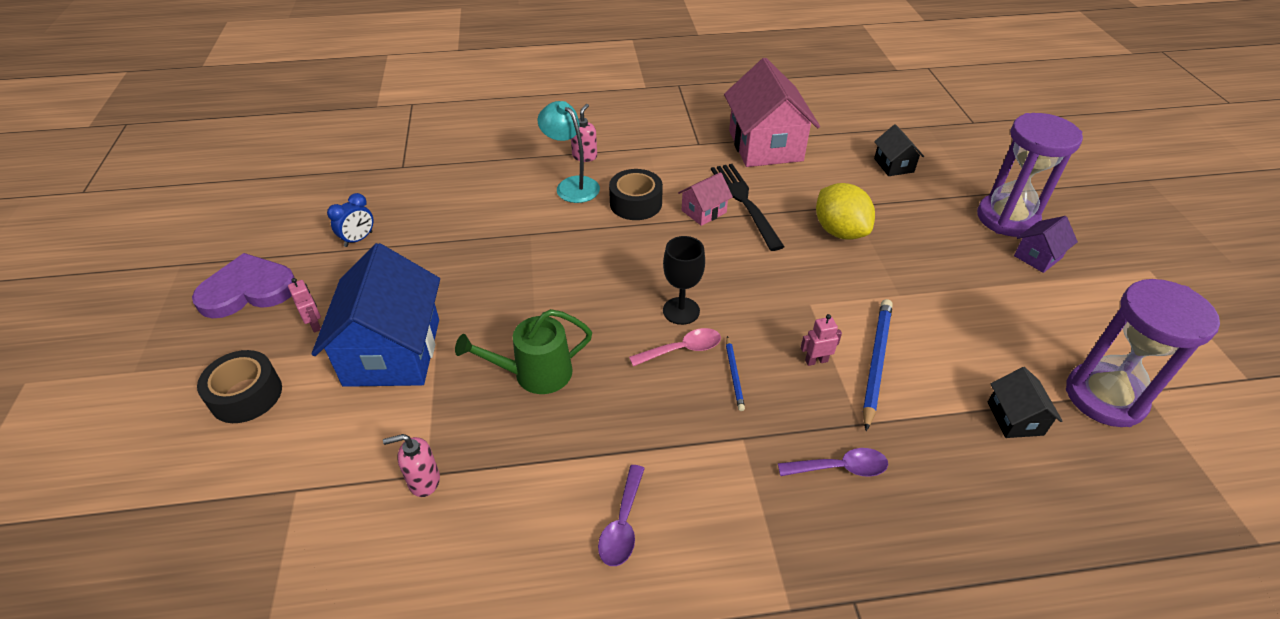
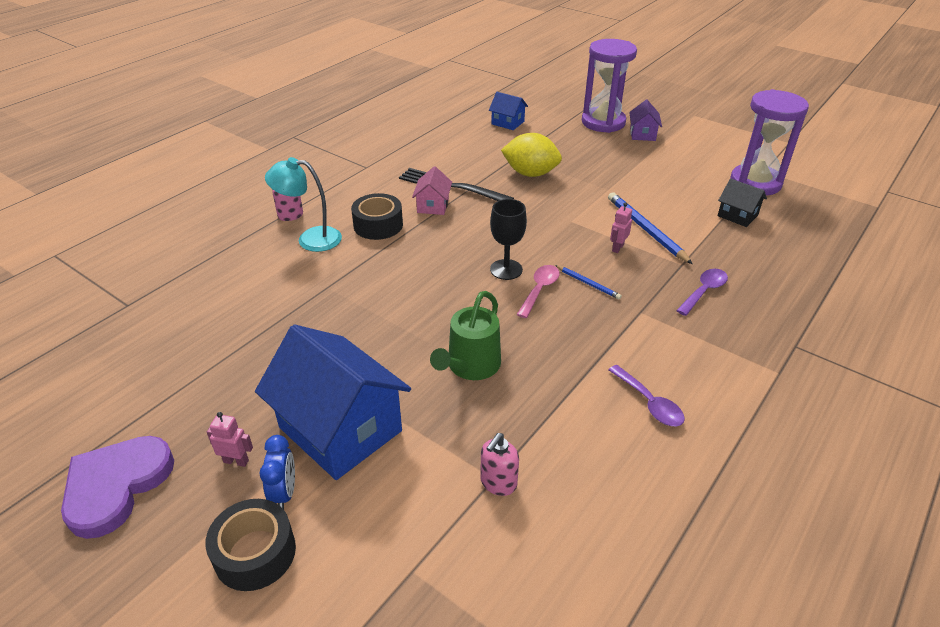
camera: 45 degrees left, 5 degrees down
blue clock [327,193,373,247] -> blue clock moved to [260,435,295,509]
pink house [724,58,820,167] -> none
black house [874,124,924,176] -> blue house [489,92,528,130]

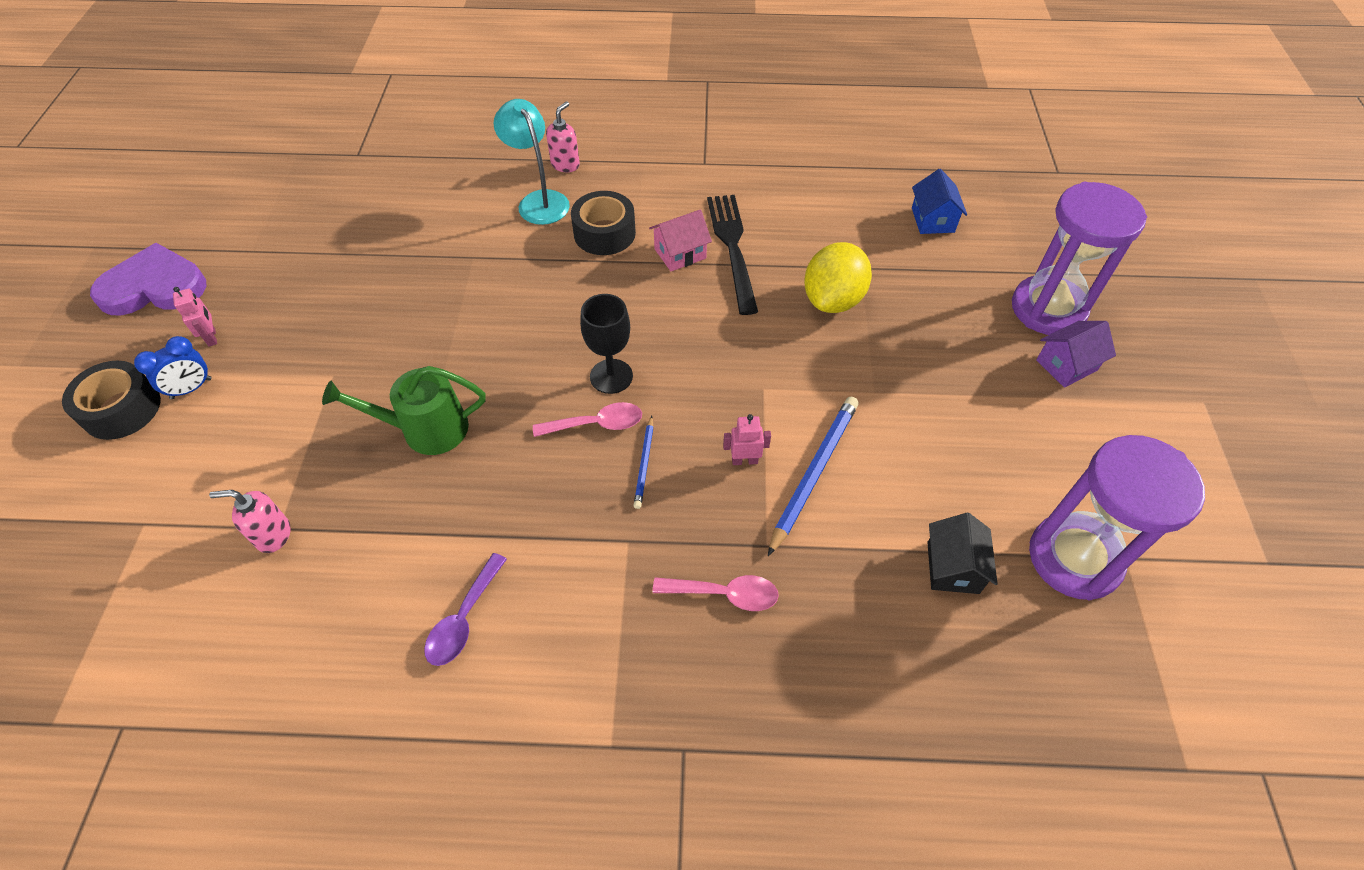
camera: 55 degrees right, 15 degrees up
blue house [255,324,411,480] -> none
yellow lemon [501,133,562,177] -> yellow lemon turned 45 degrees clockwise [804,242,872,313]
purple spoon [676,269,728,316] -> pink spoon [653,575,779,611]

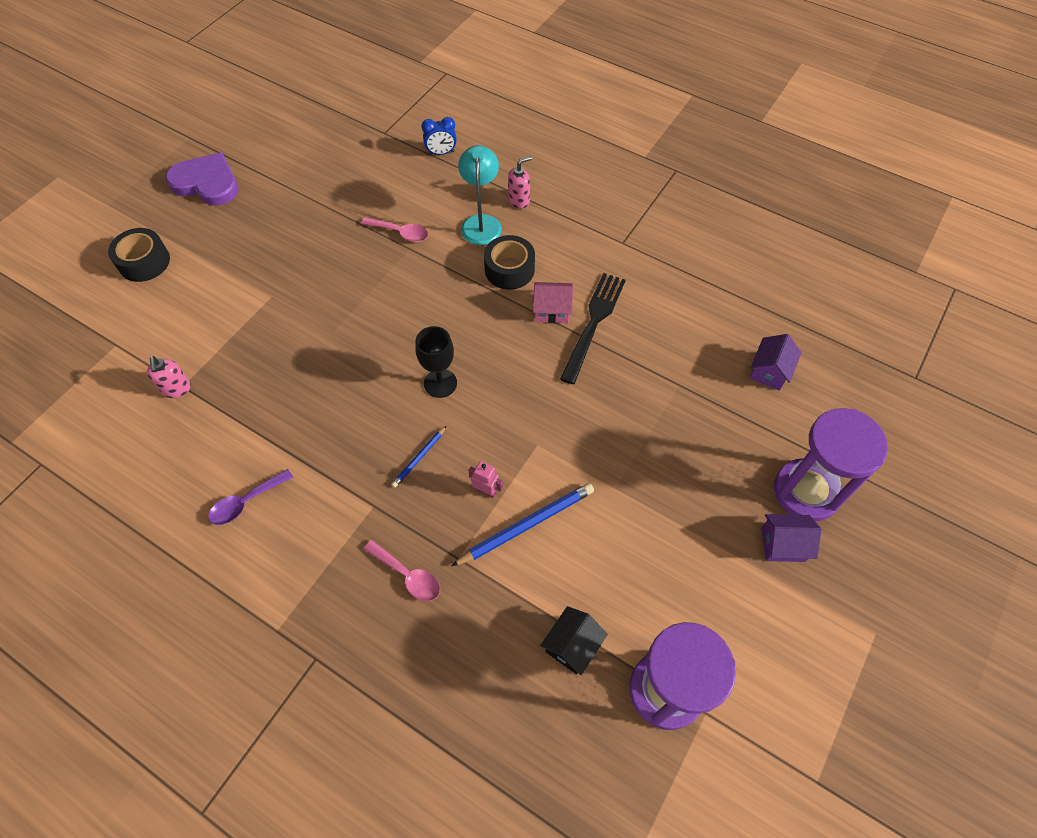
camera: 30 degrees right, 5 degrees up
blue clock [134,336,212,399] -> blue clock moved to [421,117,457,155]
pink robot [173,287,217,347] -> none
pink soap dispenser [209,490,291,553] -> pink soap dispenser turned 135 degrees counterclockwise [147,356,191,398]
green watering can [322,366,486,455] -> none
pink spoon [533,402,642,437] -> pink spoon moved to [361,217,429,242]
yellow lemon [804,242,872,313] -> none
blue house [912,169,967,234] -> purple house [750,334,802,391]

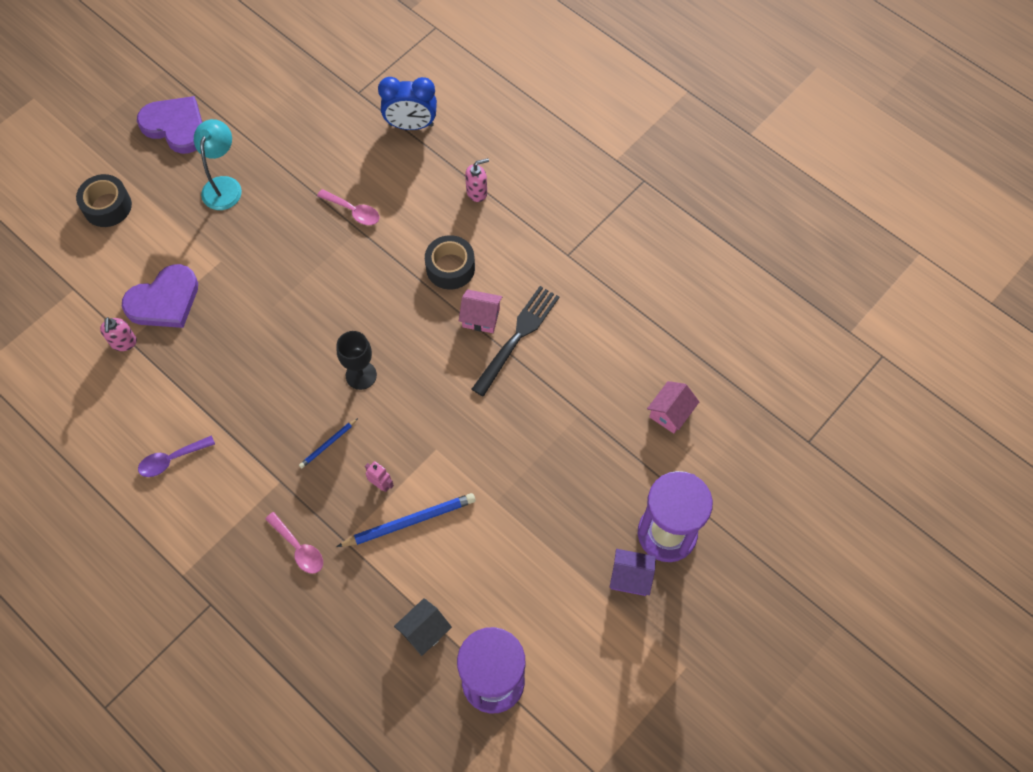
camera: 10 degrees right, 5 degrees up
blue clock [421,117,457,155] -> blue clock [378,77,437,130], size x1.64
turquoise lamp [458,145,502,245] -> turquoise lamp moved to [194,119,242,210]
purple house [750,334,802,391] -> pink house [647,381,699,433]
none -> purple heart [122,264,198,328]

